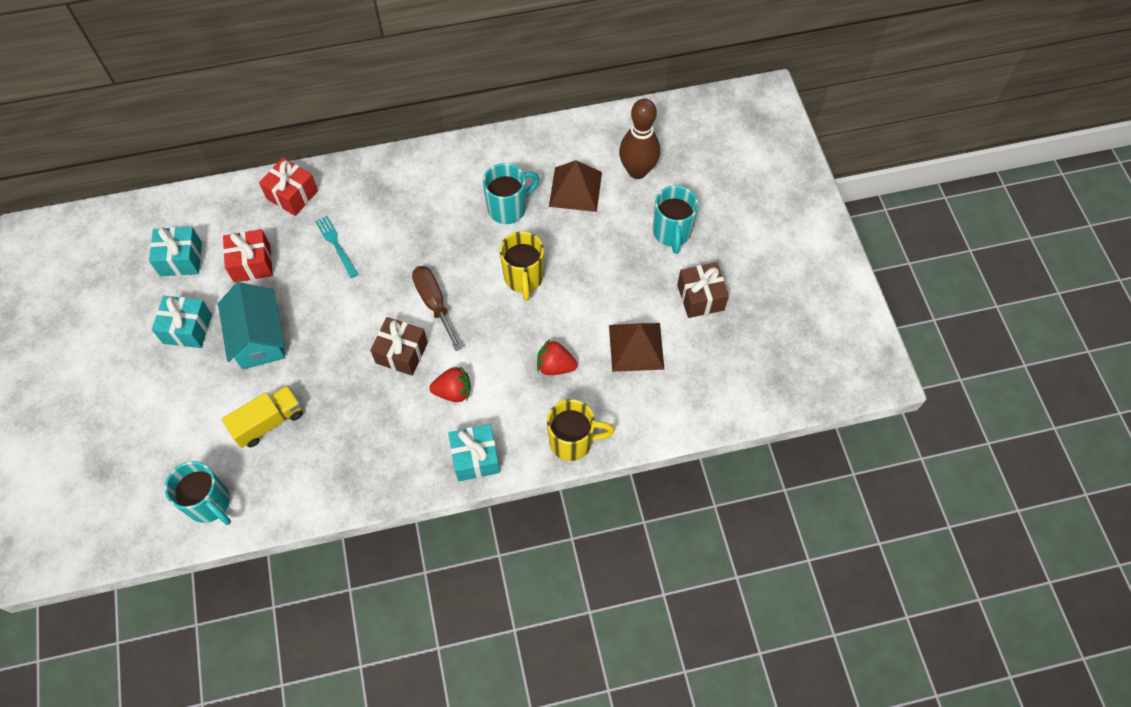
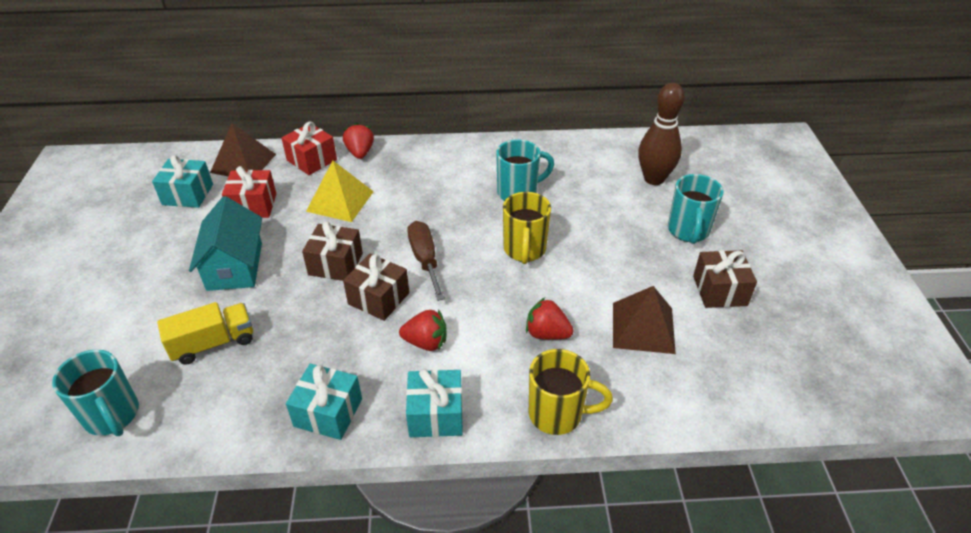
camera: 10 degrees right, 20 degrees down
turquoise gift [152,296,212,348] -> turquoise gift moved to [286,364,362,440]
turquoise fork [315,216,358,278] -> yellow pyramid [306,161,374,222]
brown pyramid [549,160,602,212] -> brown pyramid moved to [210,123,276,177]
none -> brown gift [302,222,363,281]
none -> red strawberry [343,123,374,159]

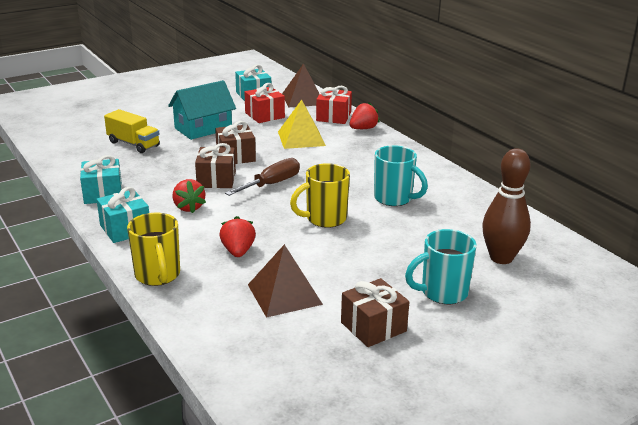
camera: 60 degrees right, 15 degrees down
turquoise mug [52,349,139,436] -> none

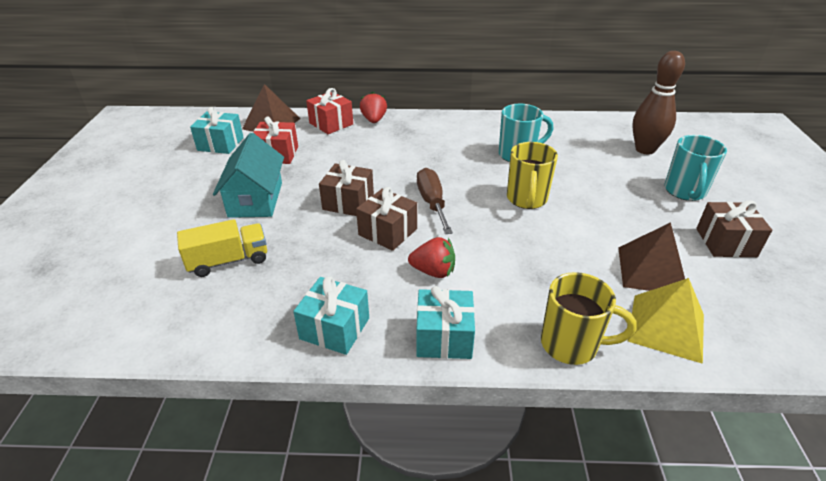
camera: 55 degrees left, 10 degrees up
red strawberry [220,216,256,257] -> none
yellow pyramid [278,100,326,149] -> yellow pyramid moved to [628,278,704,364]

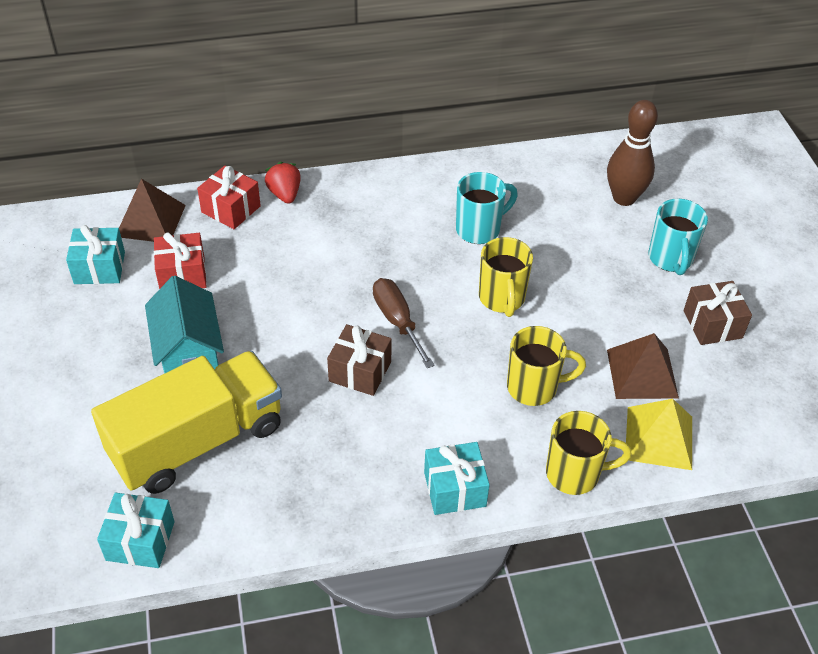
camera: 15 degrees left, 10 degrees up
yellow truck [177,219,267,277] -> yellow truck [91,351,282,494], size x1.94
turquoise gift [293,276,369,355] -> turquoise gift moved to [97,493,175,568]
brown gift [319,160,374,216] -> none
red strawberry [408,237,455,278] -> none
none -> yellow mug [507,326,586,406]

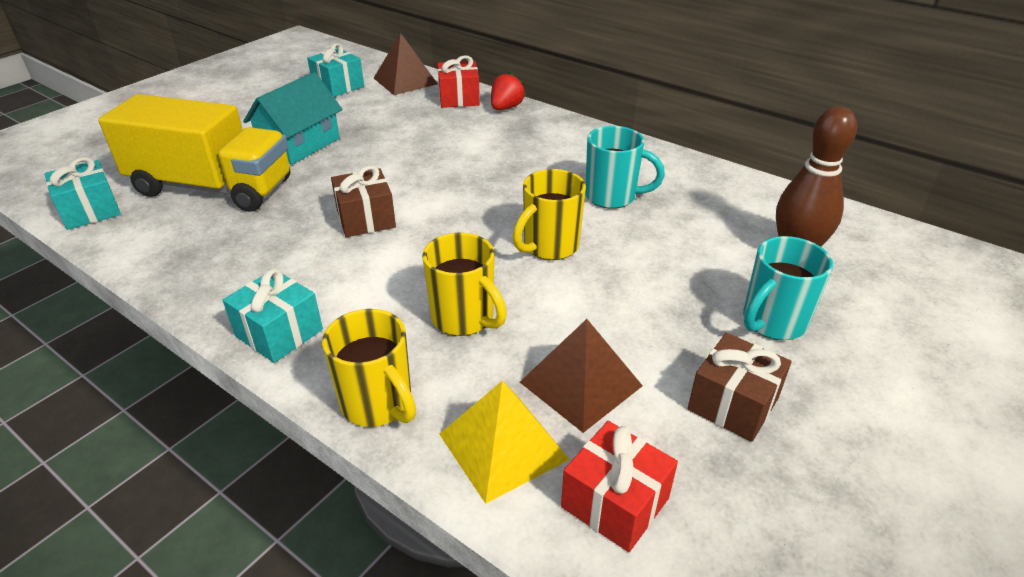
camera: 50 degrees right, 10 degrees down
red gift [154,233,207,289] -> red gift moved to [561,421,678,552]
brown screwdriver [373,278,435,368] -> none

